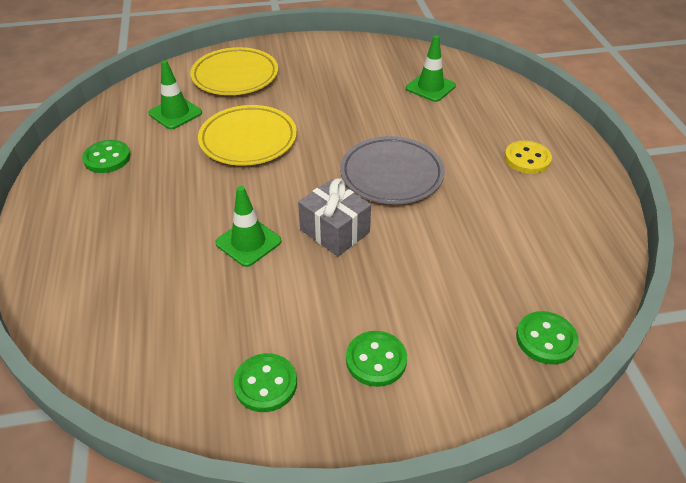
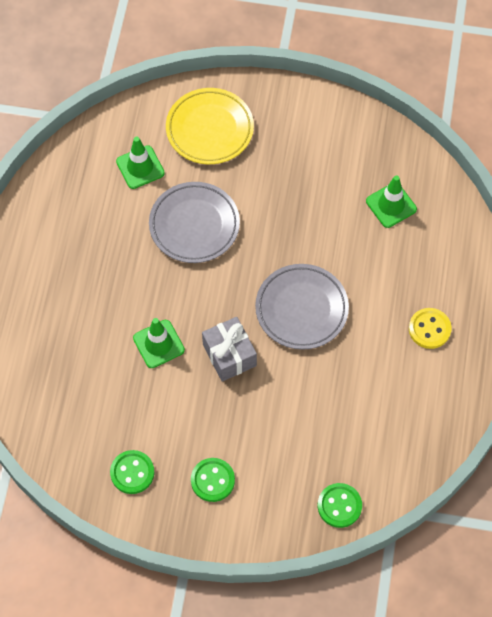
camera: 20 degrees right, 20 degrees up
green button [82,140,131,173] -> none
yellow plate [198,105,297,166] -> grey plate [149,182,240,263]

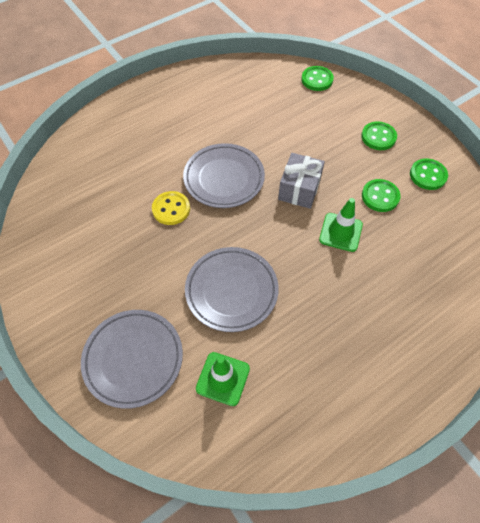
camera: 135 degrees left, 5 degrees down
yellow plate [166,88,254,164] -> grey plate [81,310,183,409]
green traffic cone [366,175,417,228] -> none
yellow button [409,308,452,349] -> yellow button moved to [152,191,190,225]
none -> green button [362,179,401,212]

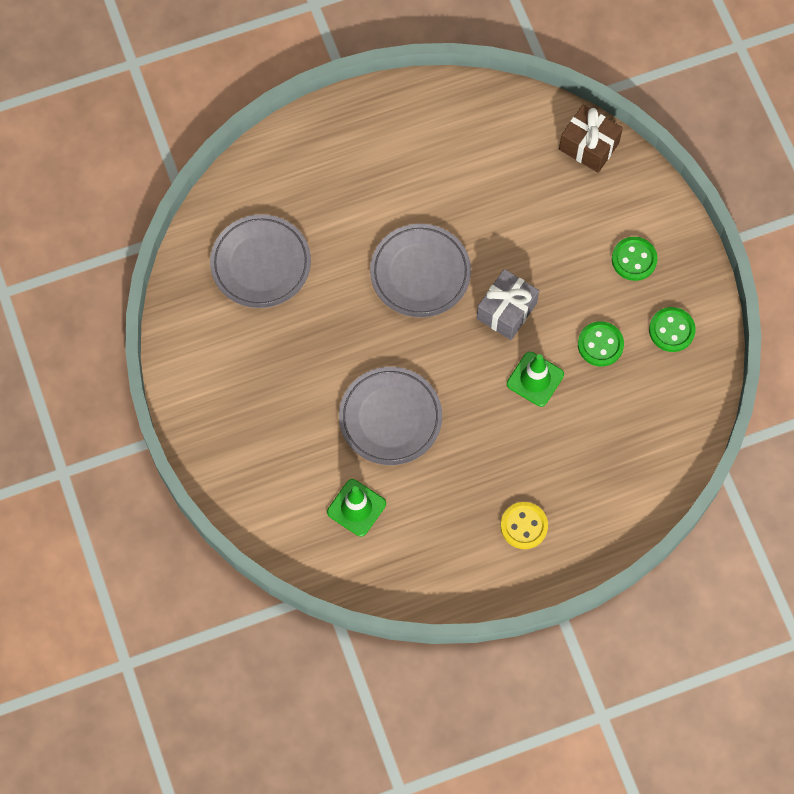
camera: 15 degrees right, 10 degrees up
grey plate [81,310,183,409] -> grey plate moved to [210,214,311,308]
yellow button [152,191,190,225] -> yellow button moved to [501,502,548,549]
green button [301,66,334,91] -> brown gift [559,105,623,173]

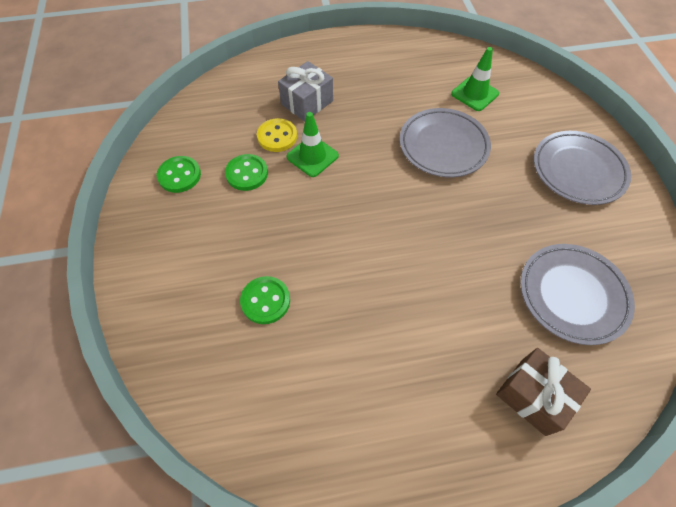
camera: 170 degrees left, 10 degrees down
grey plate [370,224,471,318] -> grey plate moved to [534,131,631,205]
grey gift [477,269,539,340] -> grey gift moved to [278,61,333,122]
yellow button [501,502,548,549] -> yellow button moved to [257,118,297,152]
brown gift [559,105,623,173] -> brown gift moved to [496,348,591,436]
green button [612,237,658,281] -> green button moved to [240,276,290,324]

